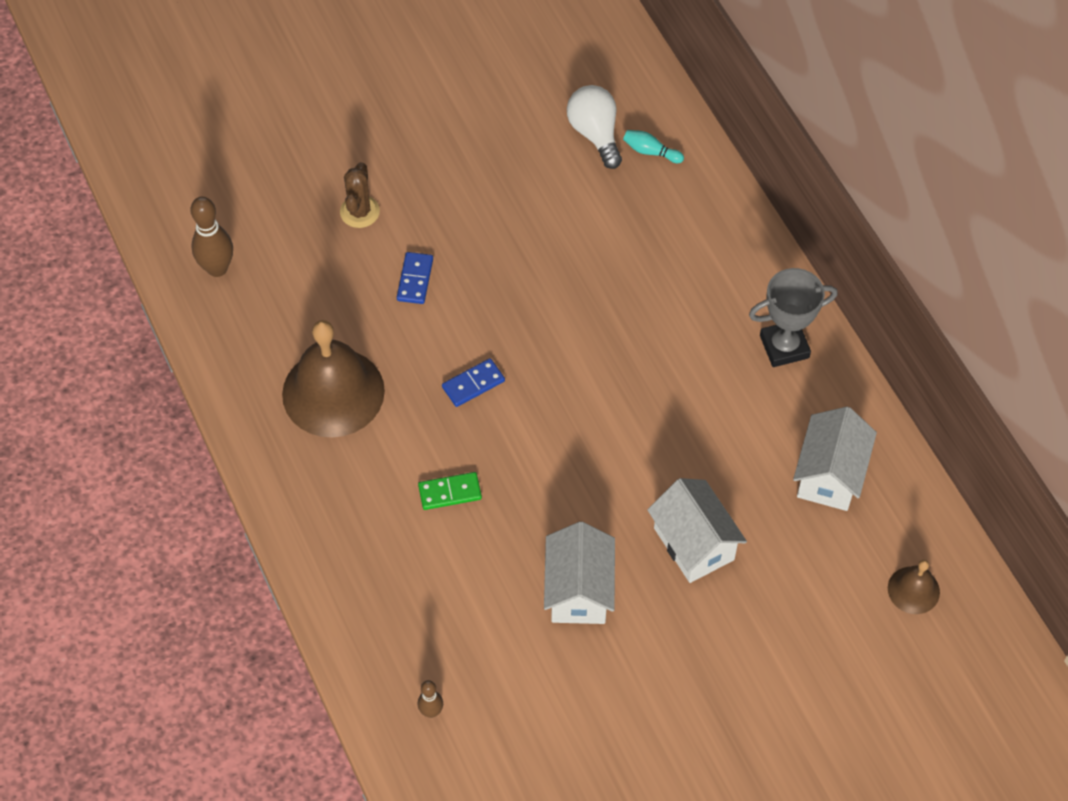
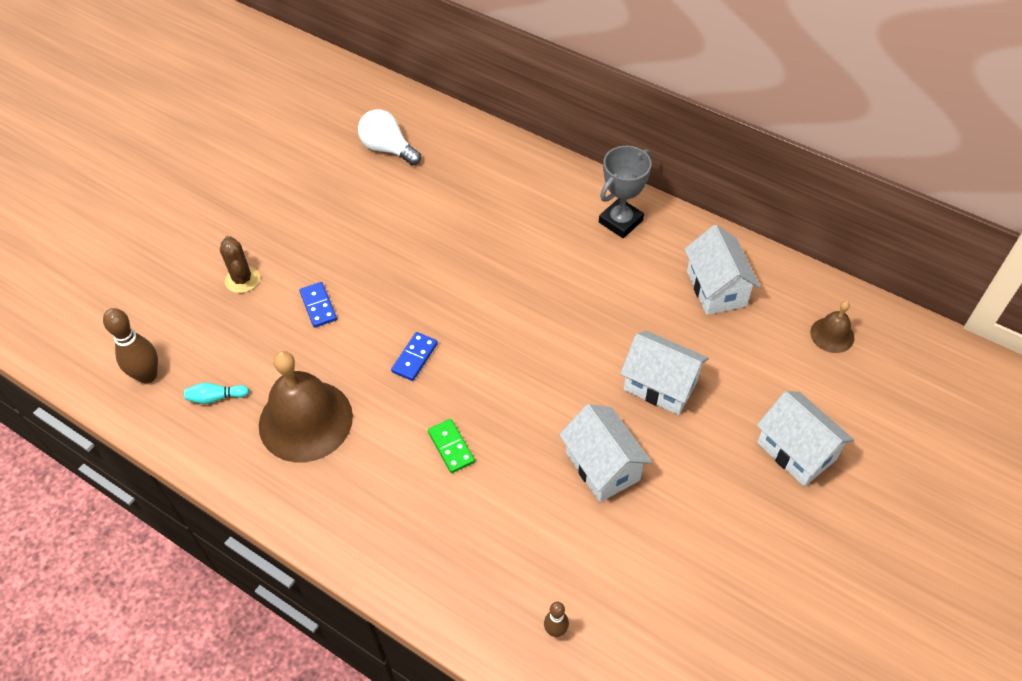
camera: 30 degrees left, 5 degrees down
green domino [418,472,482,510] -> green domino turned 75 degrees counterclockwise [428,419,475,473]
turquoise bowling pin [623,130,684,163] -> turquoise bowling pin moved to [184,383,249,404]
none -> white house [757,391,854,487]

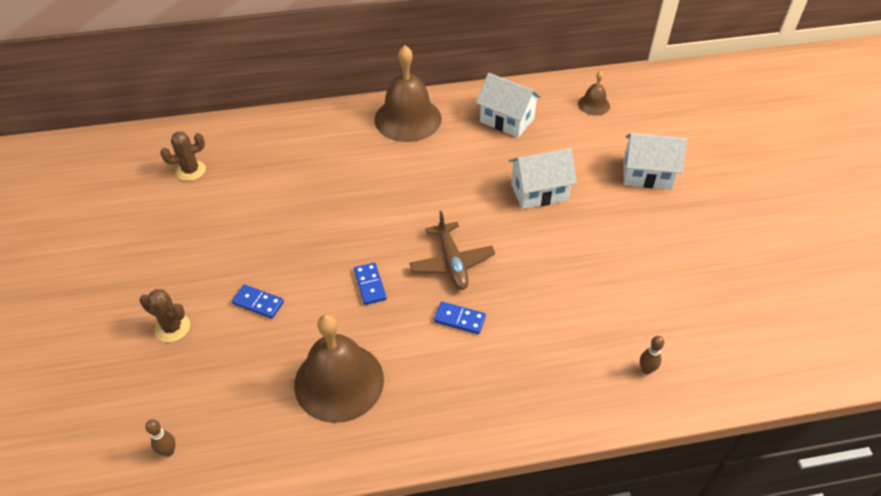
camera: 45 degrees left, 5 degrees down
brown bowling pin [103,308,158,383] -> brown bowling pin [145,419,175,457], size x0.56
turquoise bowling pin [184,383,249,404] -> none
white light bulb [358,110,421,166] -> brown cactus [160,131,206,181]
green domino [428,419,475,473] -> blue domino [434,302,486,334]
white house [559,404,652,502] -> none
grey trophy [599,146,652,238] -> brown bell [374,45,442,142]
none -> brown plane [409,211,495,290]

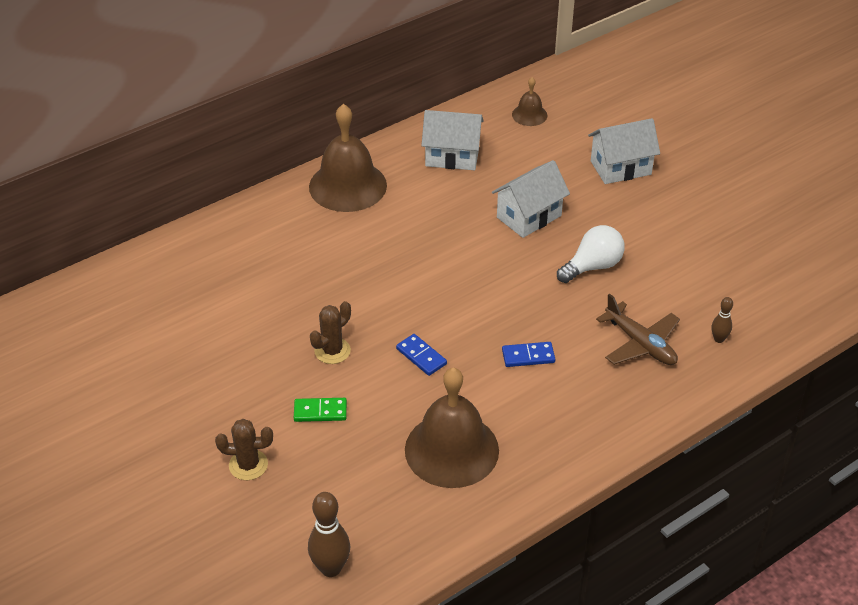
camera: 25 degrees left, 5 degrees down
brown bowling pin [145,419,175,457] -> brown bowling pin [308,492,350,577], size x1.79
brown cactus [160,131,206,181] -> brown cactus moved to [310,301,351,364]
blue domino [232,285,284,319] -> green domino [294,398,347,422]
brown plane [409,211,495,290] -> brown plane moved to [596,294,680,365]
none -> white light bulb [557,225,625,283]

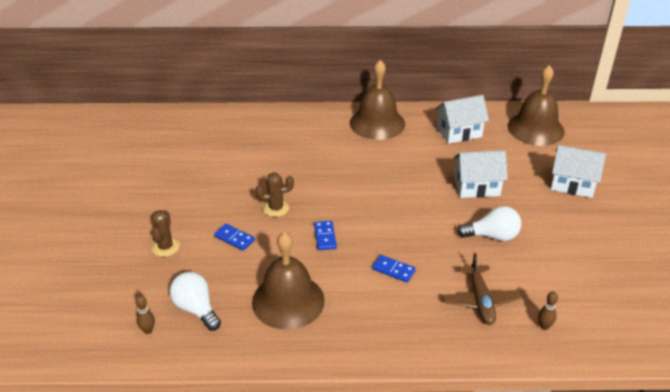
camera: 35 degrees right, 5 degrees down
brown cactus [215,419,273,480] -> brown cactus turned 60 degrees clockwise [152,210,180,257]
green domino [294,398,347,422] -> blue domino [214,224,255,251]
brown bowling pin [308,492,350,577] -> brown bowling pin [135,295,155,334], size x0.56
white house [421,110,484,170] -> white house turned 60 degrees counterclockwise [435,95,489,144]
brown bell [512,77,547,126] -> brown bell [507,65,564,146], size x2.07
none -> white light bulb [169,272,221,331]

